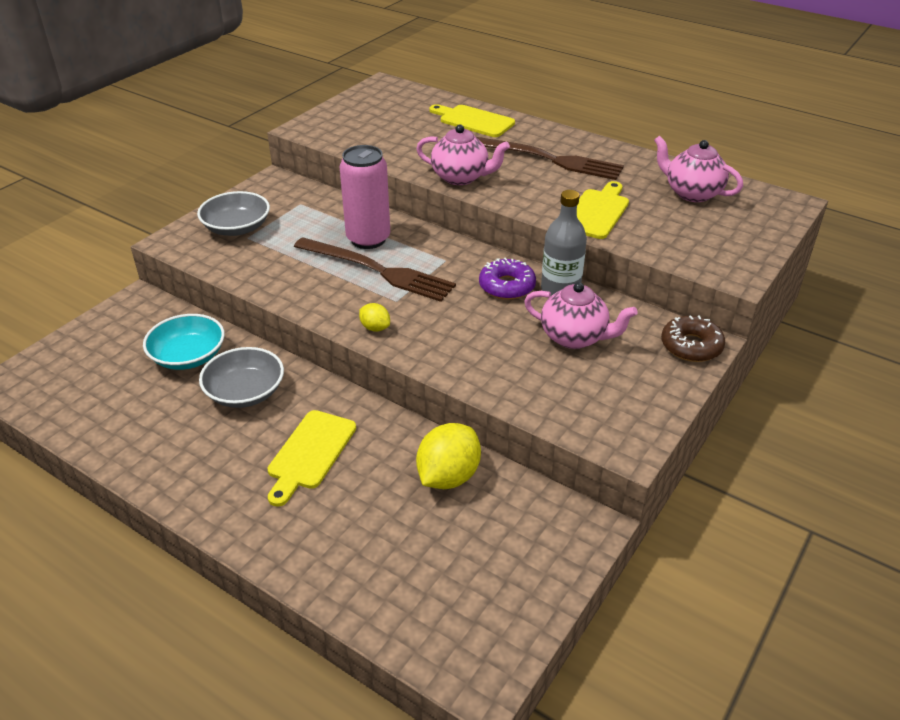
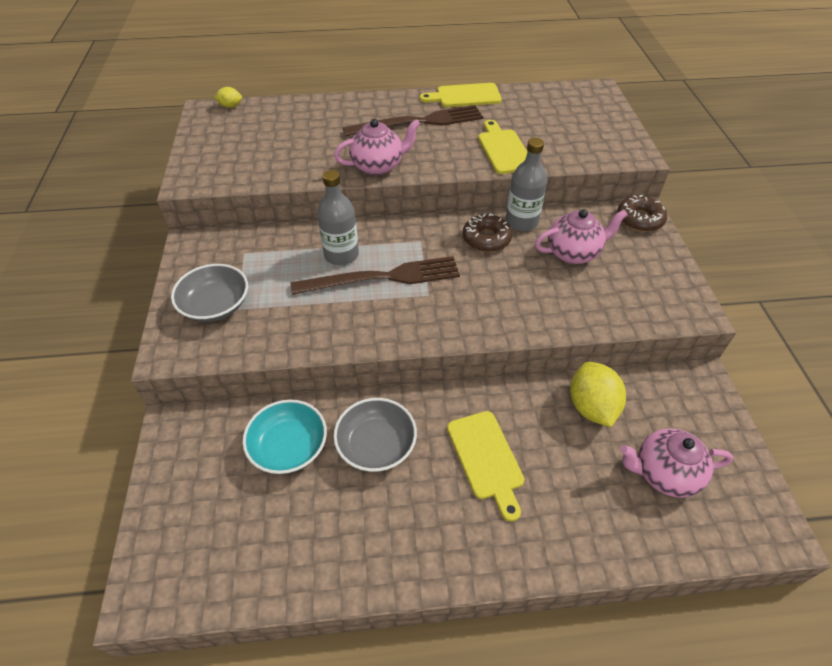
camera: 40 degrees left, 10 degrees up
pink can [340,145,390,249] -> grey bottle [317,170,359,265]
yellow lemon [359,303,390,332] -> yellow lemon moved to [214,87,242,108]
yellow cutting board [429,104,515,137] -> yellow cutting board moved to [420,83,502,107]
purple donut [479,258,536,300] -> brown donut [463,213,512,252]
pink teapot [654,136,743,202] -> pink teapot moved to [620,428,733,498]

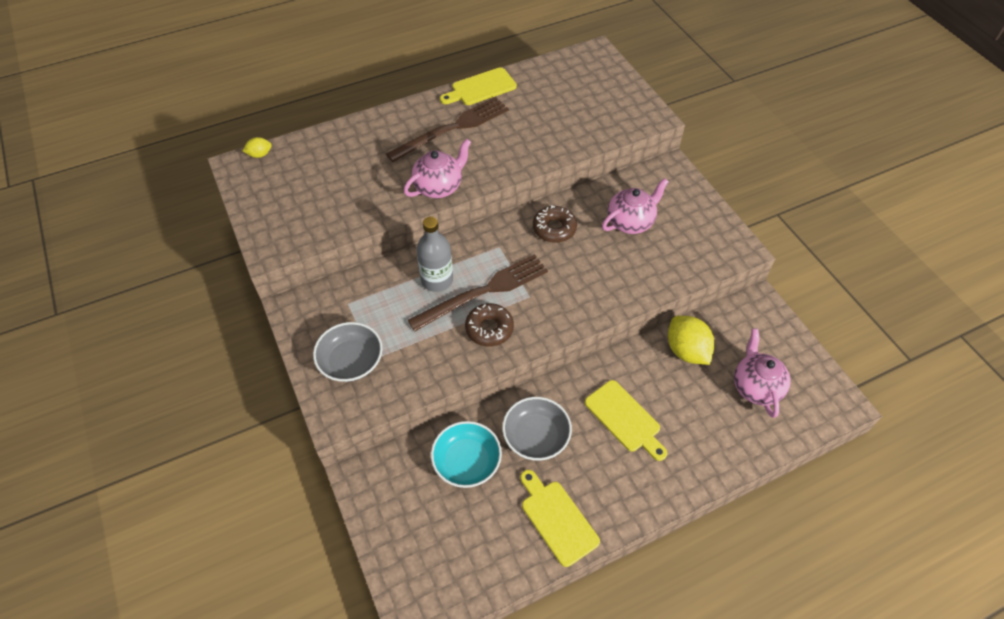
camera: 20 degrees left, 5 degrees up
yellow cutting board [478,120,527,174] -> yellow cutting board moved to [521,470,600,567]
grey bottle [506,138,547,231] -> none
brown donut [617,195,667,232] -> brown donut moved to [465,303,514,347]
pink teapot [620,428,733,498] -> pink teapot turned 105 degrees clockwise [734,329,791,418]

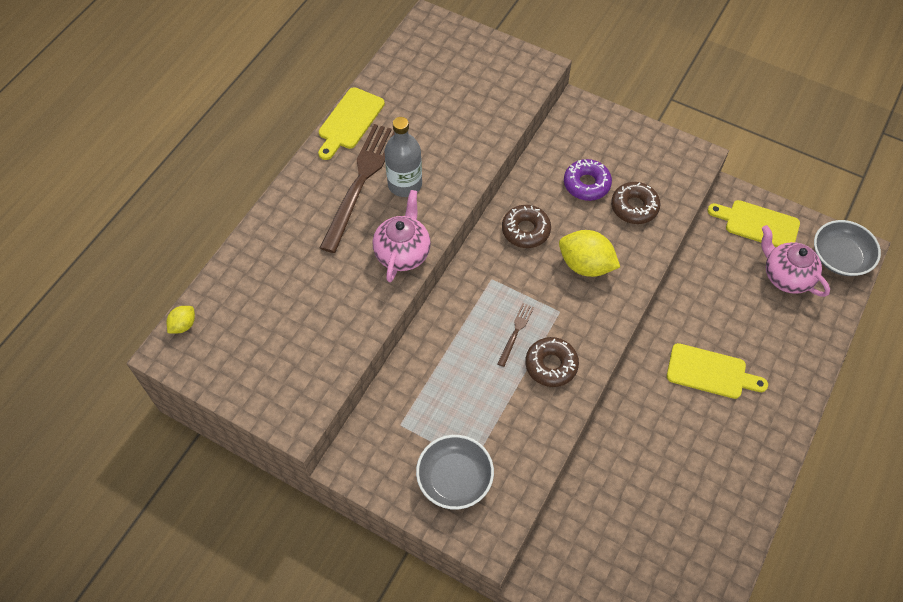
camera: 35 degrees left, 5 degrees up
brown fork [408,254,548,331] -> brown fork [497,303,534,367], size x0.45
grey bottle [416,217,453,292] -> grey bottle moved to [385,117,422,197]
turquoise bowl [431,421,502,488] -> none
grey bowl [502,397,572,461] -> grey bowl moved to [814,220,881,276]
yellow cutting board [521,470,600,567] -> yellow cutting board moved to [708,200,800,247]
pink teapot [602,178,669,234] -> purple donut [564,159,612,201]
yellow lemon [668,316,715,365] -> yellow lemon moved to [559,230,620,277]
none -> brown donut [611,182,660,224]

